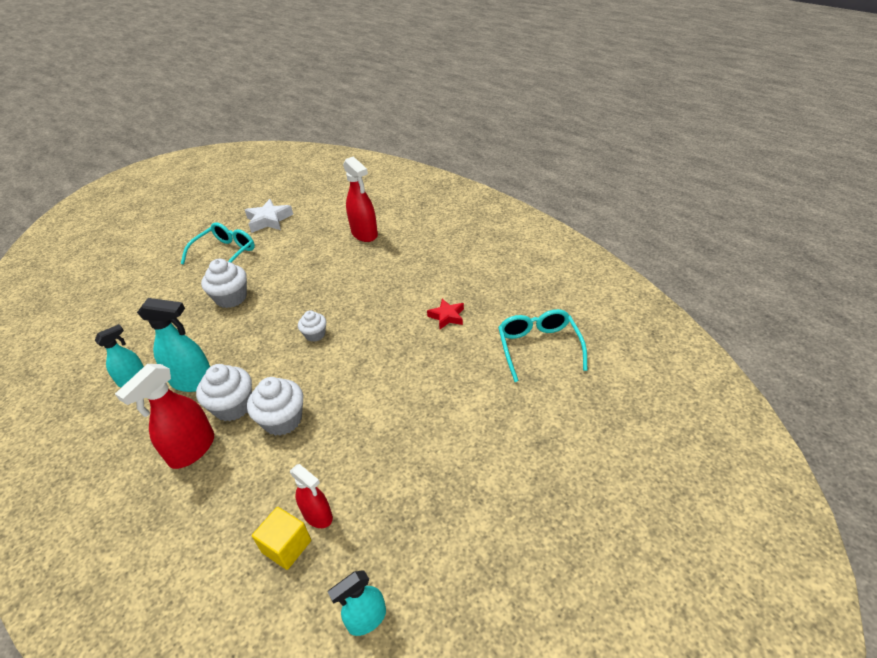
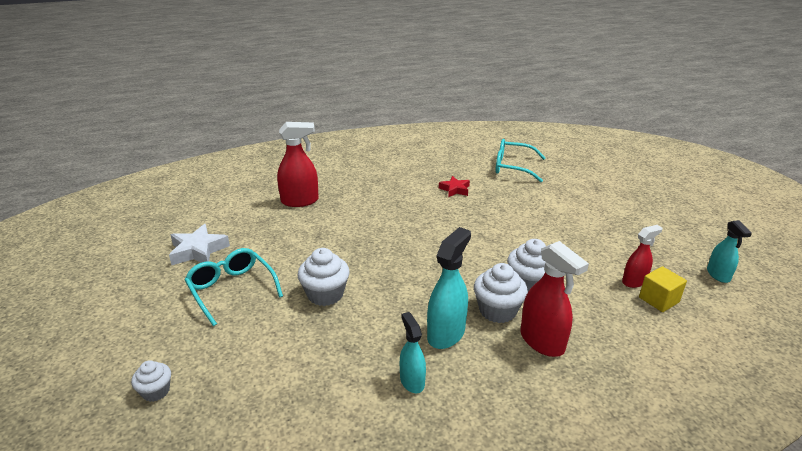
camera: 70 degrees left, 10 degrees down
white cupcake [298,310,326,342] -> white cupcake moved to [131,360,171,402]

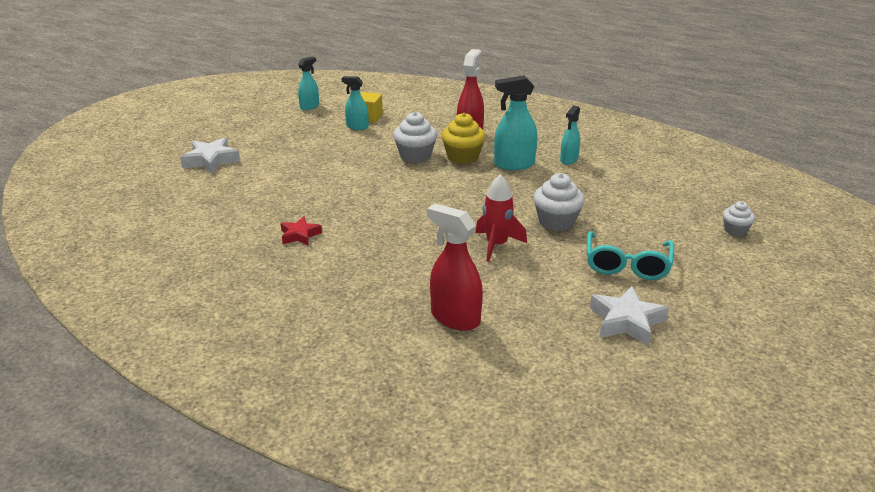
camera: 130 degrees left, 0 degrees up
white cupcake [474,263,528,323] -> yellow cupcake [441,113,485,164]
turquoise glasses [495,139,545,182] -> none
red spray bottle [622,225,662,288] -> turquoise spray bottle [342,76,369,130]
none -> white star [180,137,240,174]
none -> red rocket [475,174,527,262]

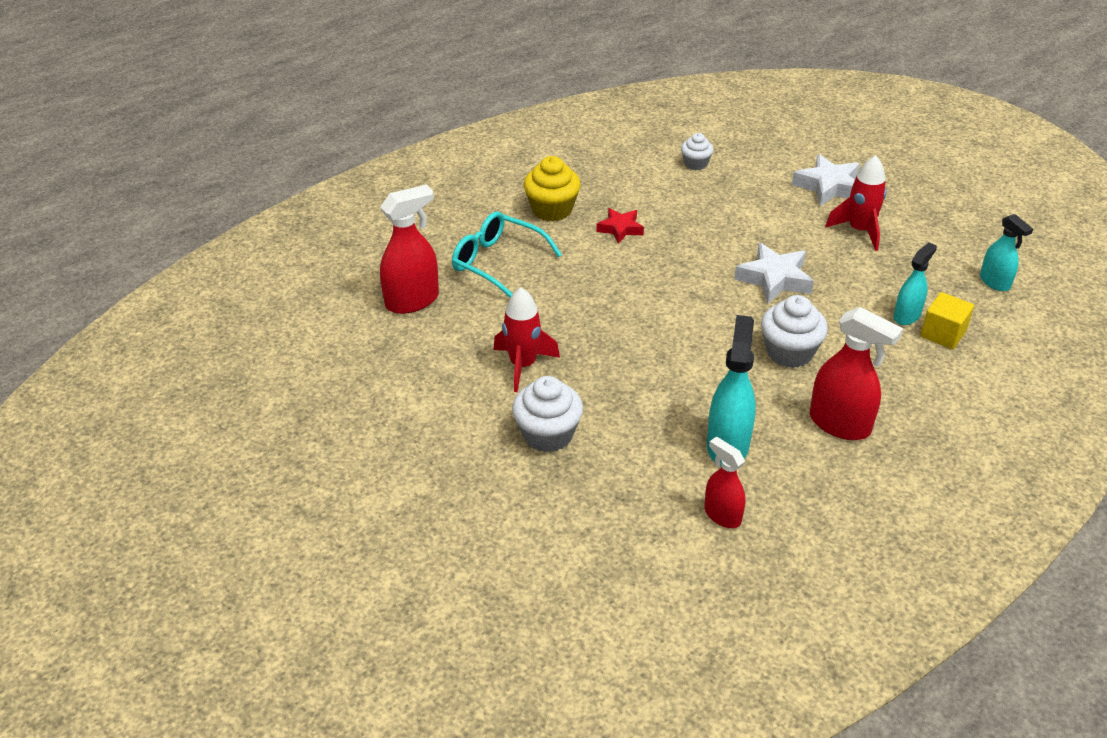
camera: 110 degrees right, 10 degrees up
yellow cupcake [441,113,485,164] -> yellow cupcake moved to [524,156,581,222]
turquoise spray bottle [560,105,580,165] -> red spray bottle [704,437,745,528]
turquoise glasses [587,231,674,280] -> turquoise glasses moved to [452,211,562,298]
white star [590,286,669,346] -> white star moved to [734,243,814,304]
white cupcake [723,201,755,236] -> white cupcake moved to [681,133,713,170]
none -> red rocket [825,155,887,251]

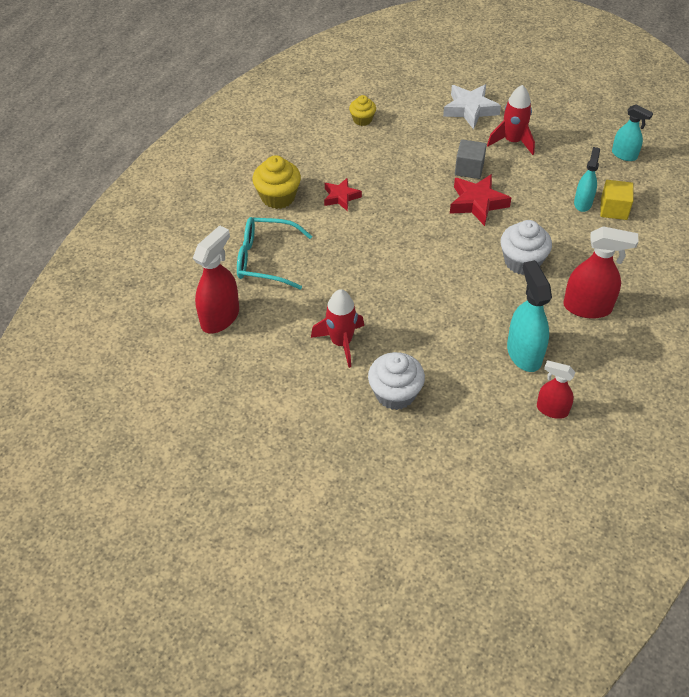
camera: 25 degrees left, 10 degrees up
white cupcake [681,133,713,170] -> yellow cupcake [349,95,376,126]
white star [734,243,814,304] -> red star [450,174,511,226]
none -> grey cube [455,139,487,179]

